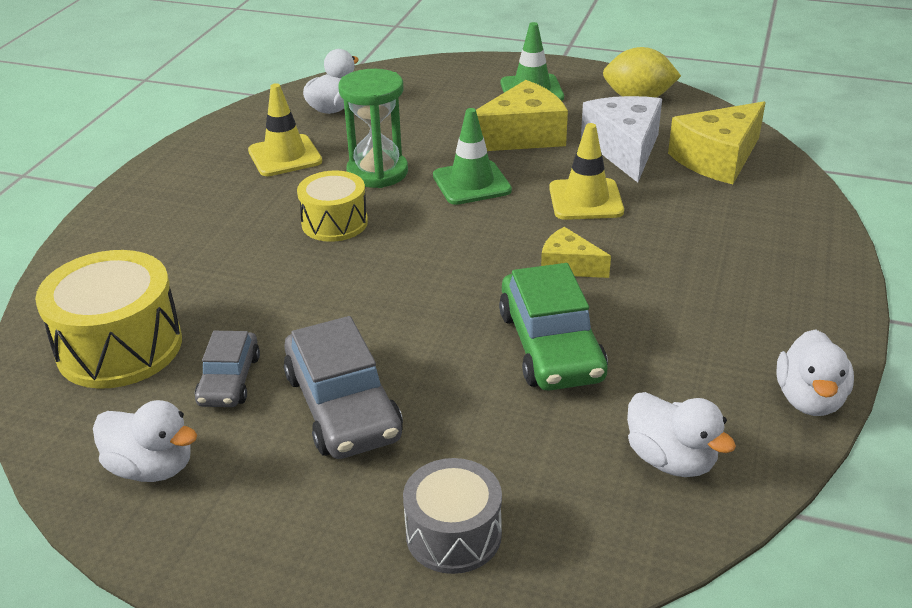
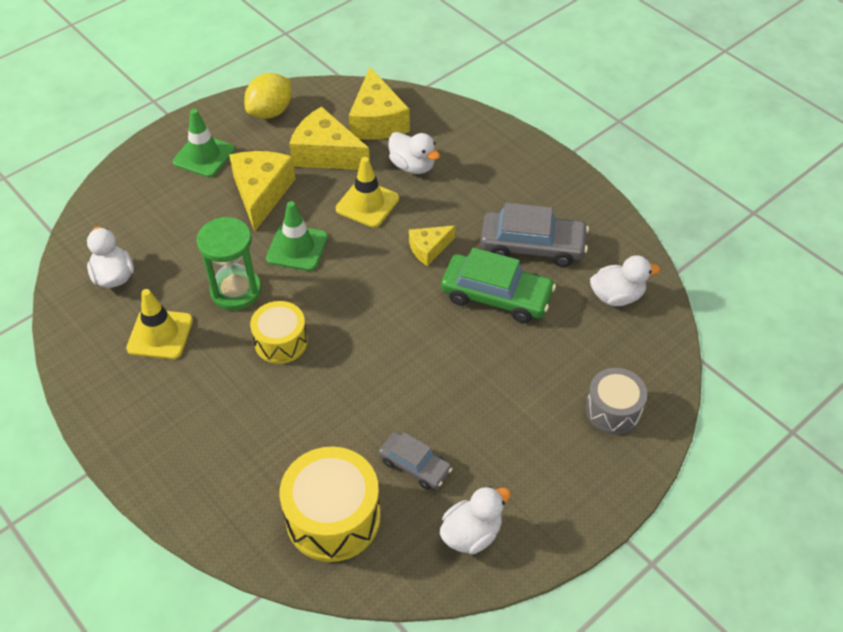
camera: 60 degrees left, 15 degrees up
grey car [284,316,403,459] -> grey car moved to [480,203,589,267]
white cheese [581,96,662,183] -> yellow cheese [289,106,370,170]
white duck [776,329,854,416] -> white duck moved to [389,132,440,174]

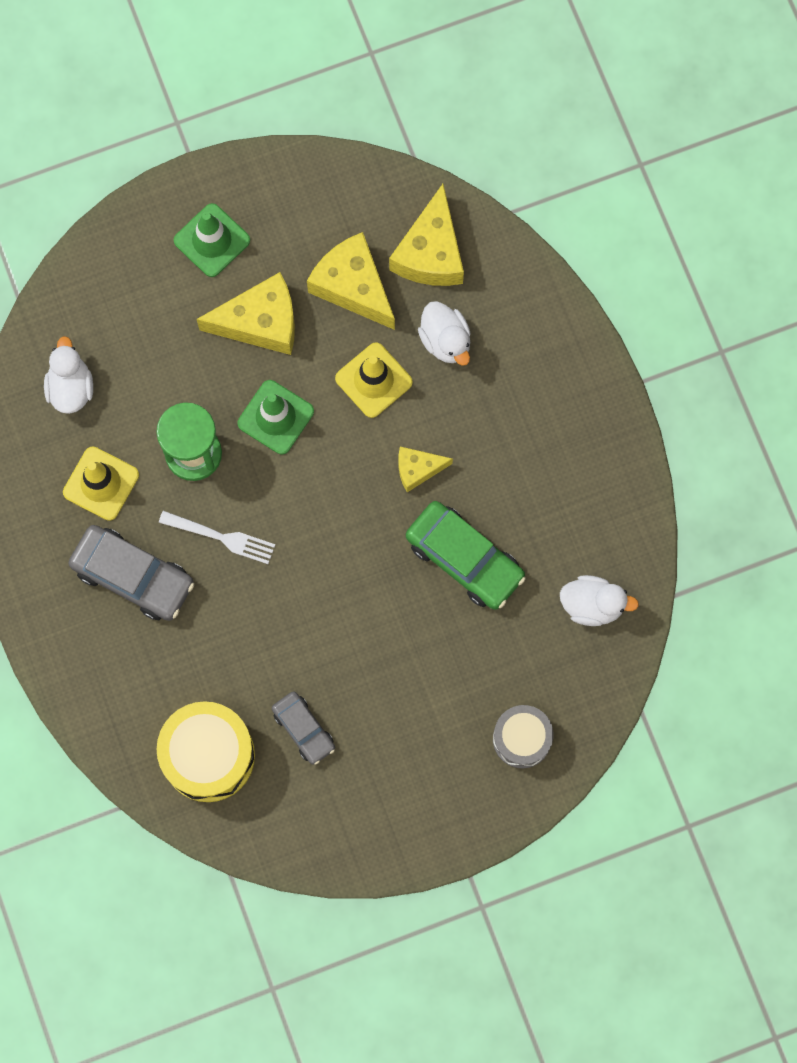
camera: 20 degrees right, 25 degrees up
yellow cheese [229,151,296,232] -> yellow cheese turned 60 degrees clockwise [196,272,295,355]
yellow lemon [244,73,292,119] -> none
yellow drum [250,301,308,364] -> white fork [159,511,275,564]
white duck [440,486,511,554] -> none
grey car [480,203,589,267] -> grey car moved to [69,525,194,621]

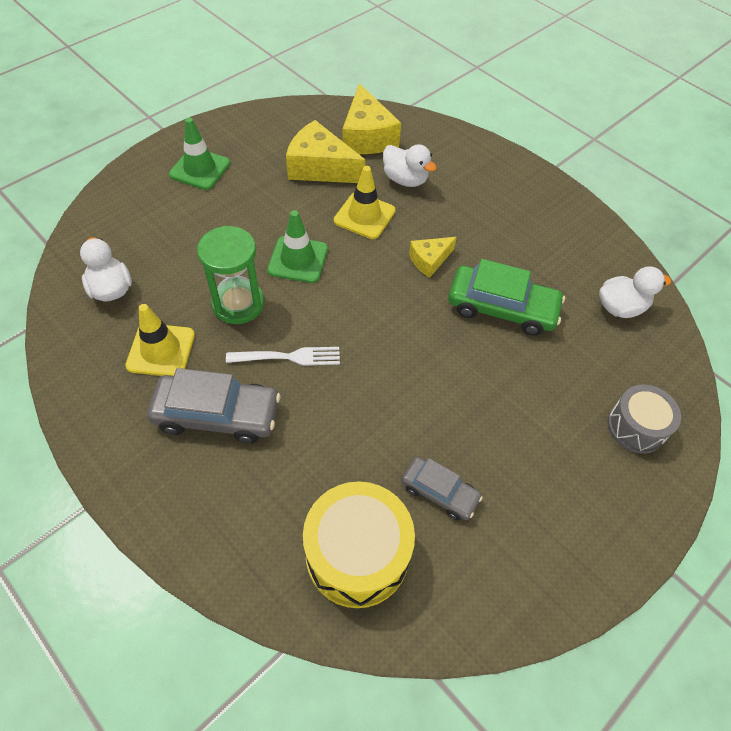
camera: 25 degrees left, 20 degrees down
yellow cheese [196,272,295,355] -> none

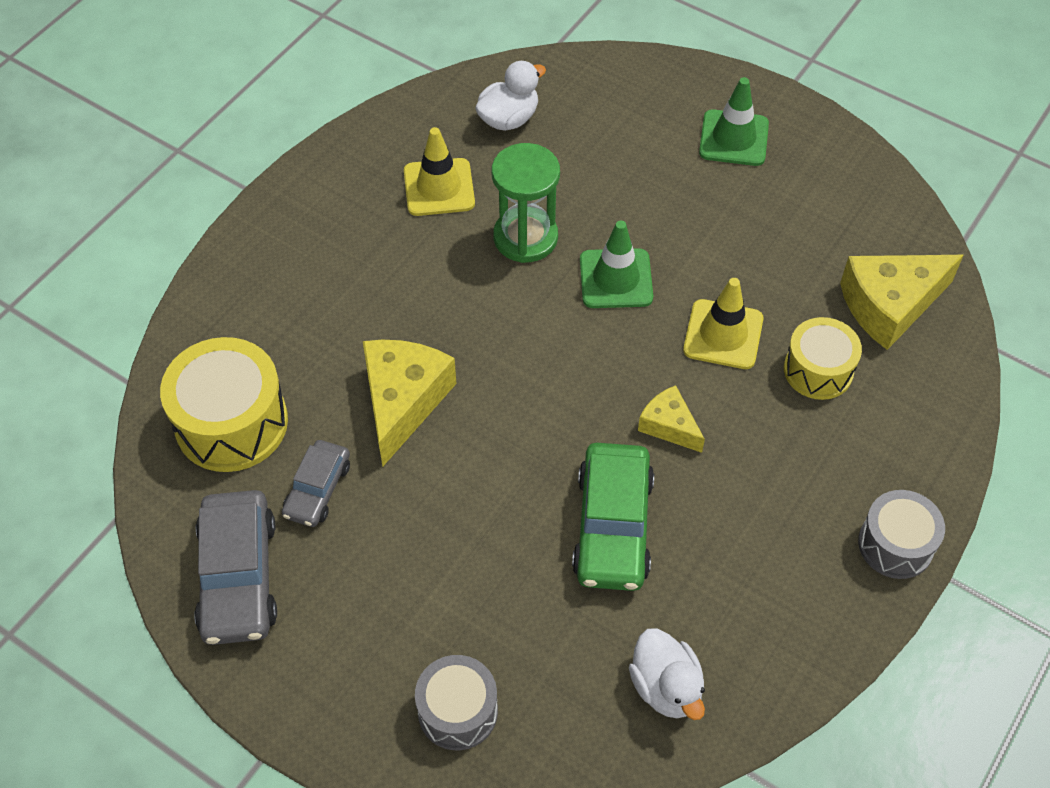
camera: 80 degrees right, 0 degrees up
grey car [147,368,281,444] -> grey car moved to [194,490,277,645]
white fork [226,347,340,366] -> none
yellow cheese [286,120,365,183] -> yellow cheese moved to [363,340,456,466]
white duck [383,144,437,187] -> yellow drum [784,317,862,400]
none -> grey drum [858,490,945,579]

